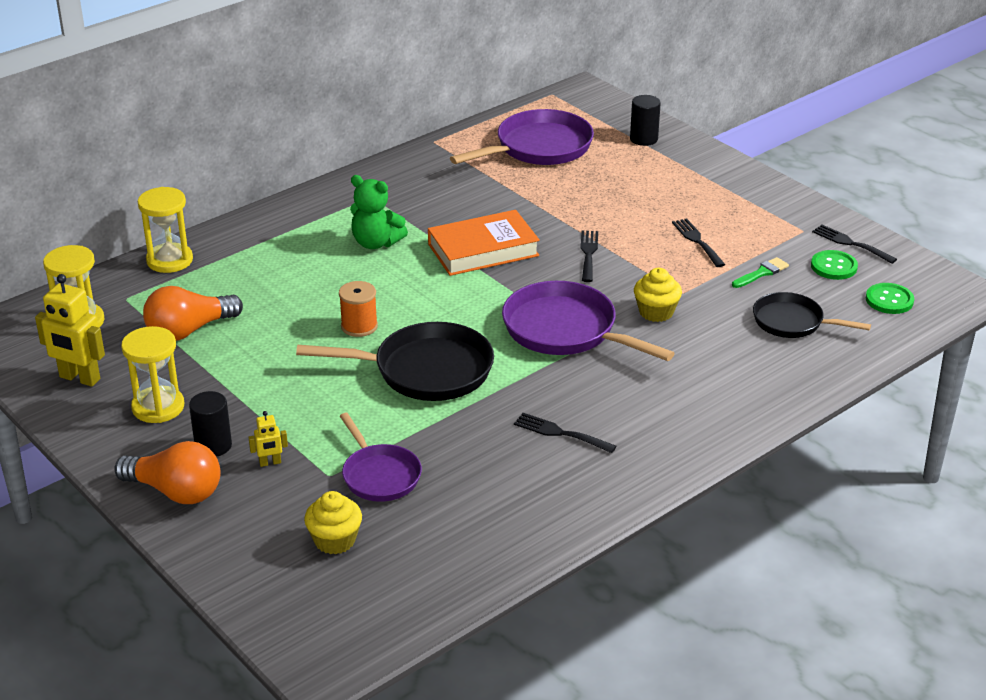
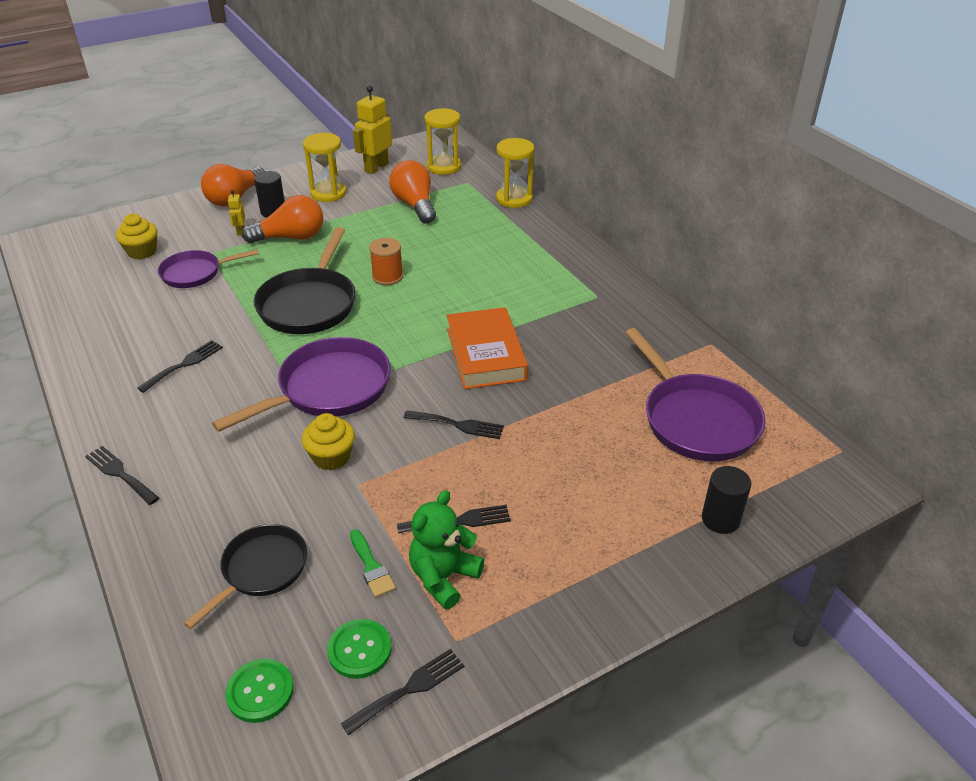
camera: 100 degrees right, 5 degrees up
green teddy bear [350,175,408,249] -> green teddy bear moved to [409,490,484,609]
none -> black fork [85,446,159,505]
none -> orange light bulb [242,195,323,243]

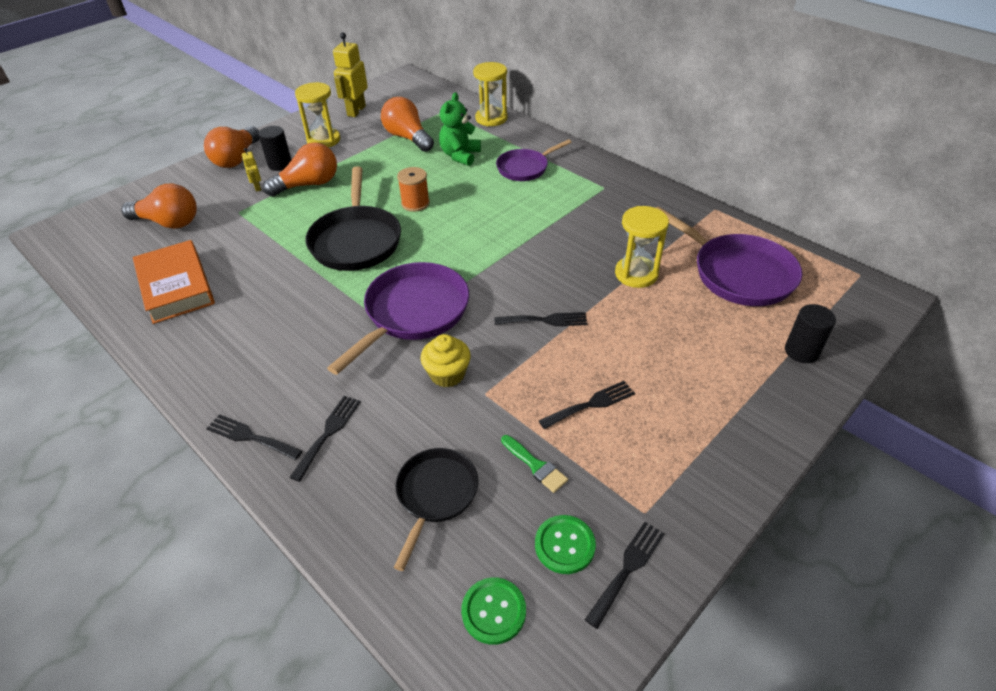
camera: 15 degrees left, 5 degrees up
yellow cupcake [116,214,157,259] -> orange light bulb [121,184,197,229]
black fork [137,340,223,393] -> black fork moved to [289,396,361,482]
purple pan [158,249,259,288] -> purple pan moved to [496,139,572,181]
green teddy bear [409,490,484,609] -> green teddy bear moved to [439,92,481,166]
yellow hourglass [425,108,461,175] -> yellow hourglass moved to [615,206,669,288]
orange book [447,307,528,389] -> orange book moved to [132,240,215,324]

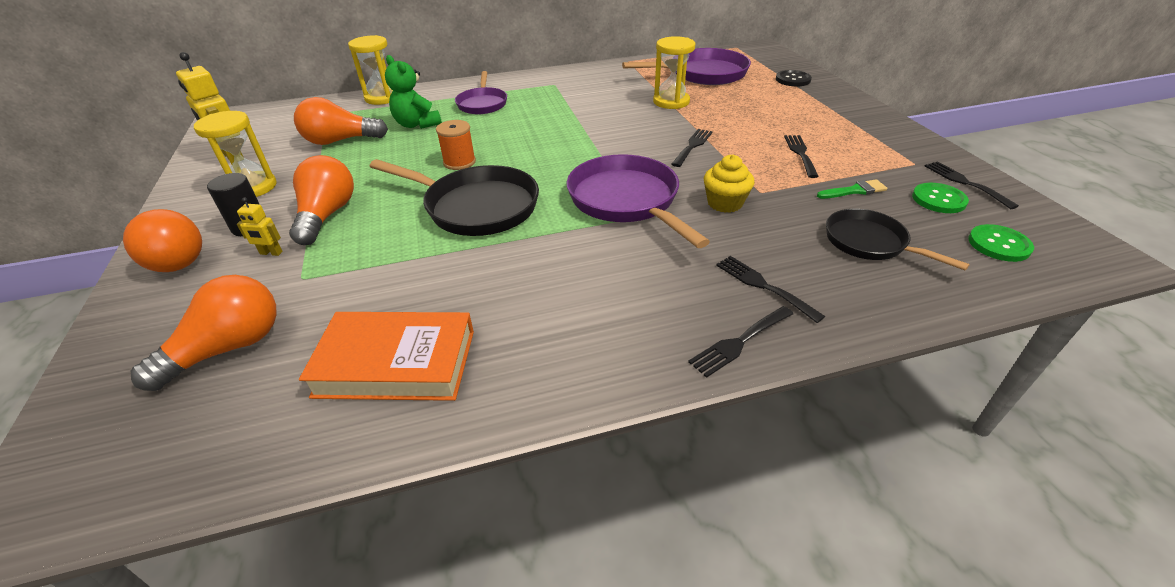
camera: 60 degrees left, 5 degrees down
black cylinder [785,304,836,363] -> black button [776,70,812,86]

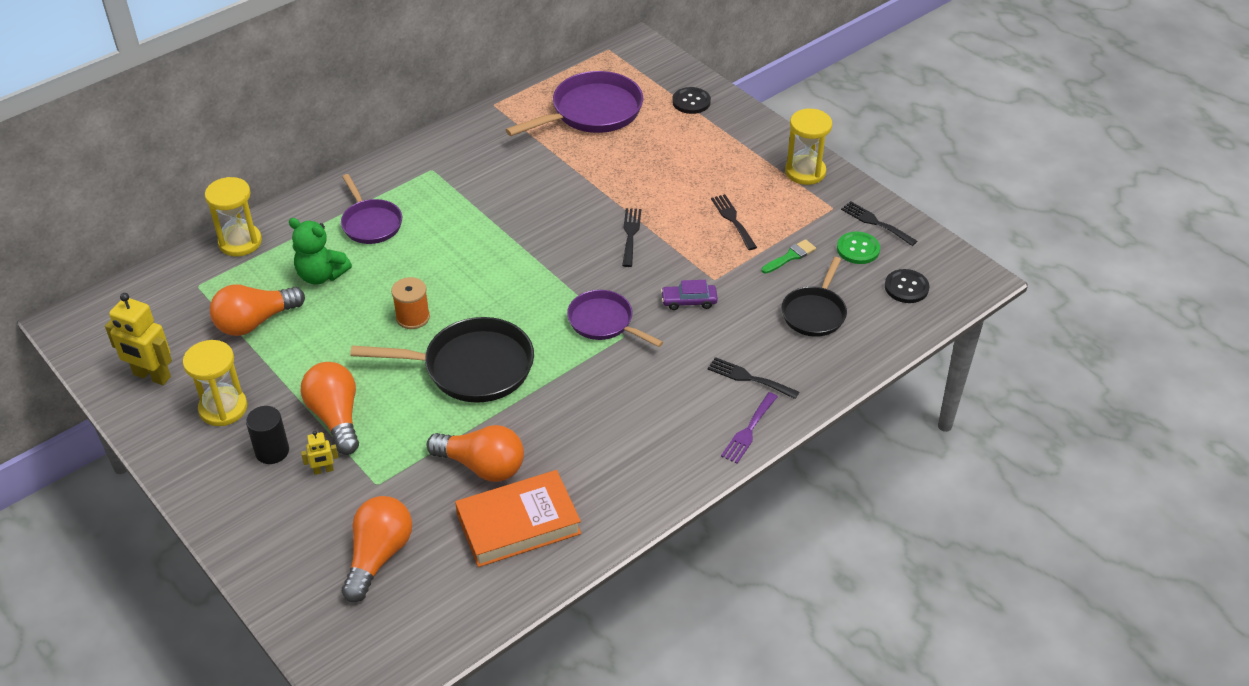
camera: 25 degrees left, 5 degrees up
orange light bulb [123,209,202,272] -> orange light bulb moved to [426,425,524,482]
purple pan [567,154,710,248] -> purple pan [567,290,663,347], size x0.62
yellow hourglass [653,36,695,109] -> yellow hourglass moved to [785,109,832,185]
black fork [688,306,793,378] -> purple fork [721,392,778,463]
yellow cupcake [704,155,754,213] -> purple car [661,280,718,310]
black pan [826,209,970,271] -> black pan turned 90 degrees counterclockwise [782,257,847,337]
green button [968,224,1034,262] -> black button [885,269,929,303]

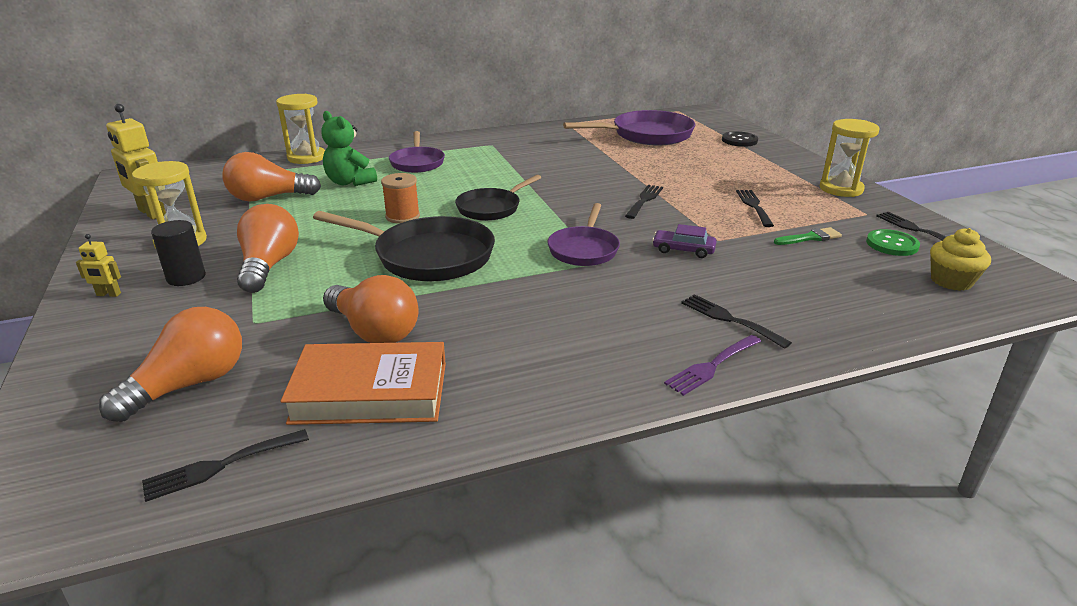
camera: 20 degrees right, 15 degrees down
yellow robot [301,431,338,475] -> yellow robot moved to [76,234,121,297]
purple pan [567,290,663,347] -> purple pan turned 135 degrees counterclockwise [547,203,620,266]
black pan [782,257,847,337] -> black pan moved to [455,175,542,221]
black button [885,269,929,303] -> yellow cupcake [930,228,991,291]
none -> black fork [142,429,309,502]

